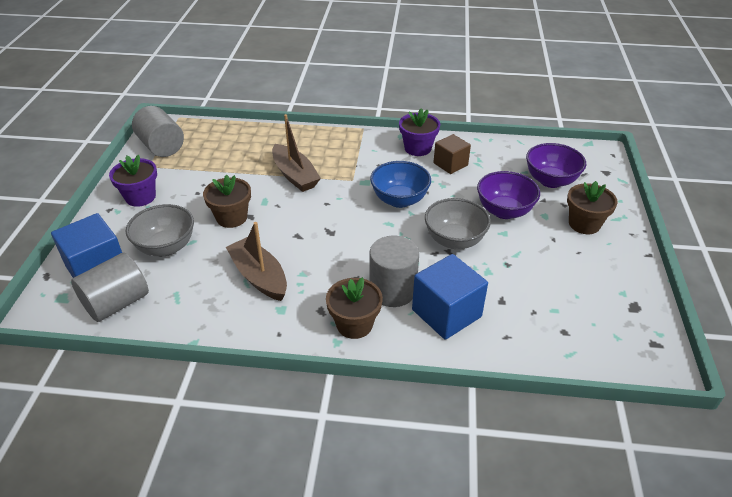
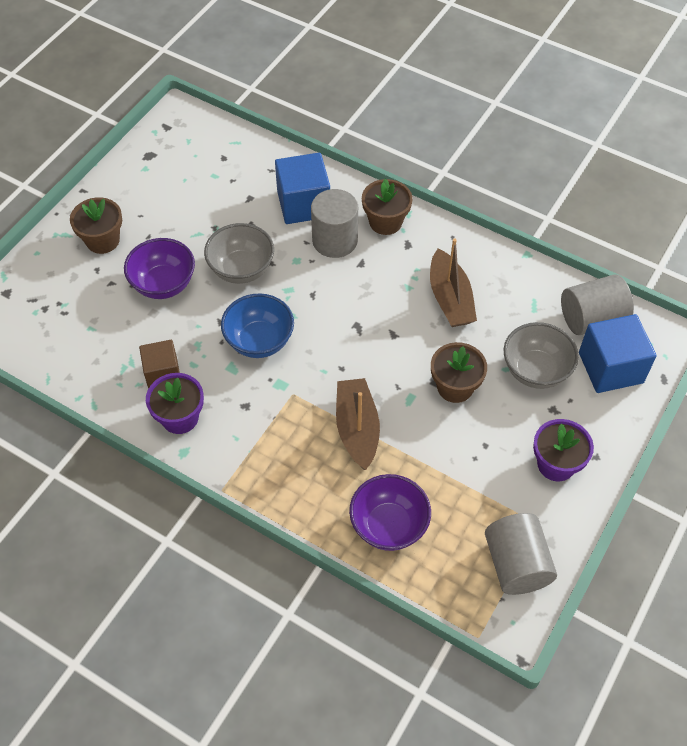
camera: 155 degrees left, 15 degrees up
purple bowl [526,143,586,188] -> purple bowl moved to [349,474,431,551]

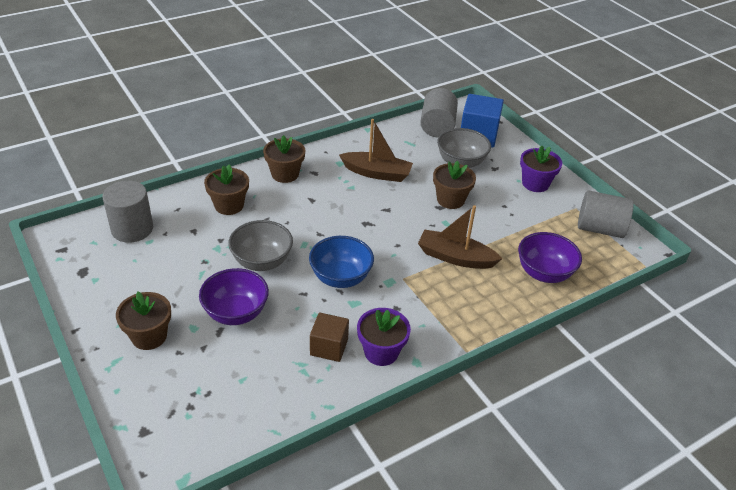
camera: 65 degrees left, 15 degrees down
blue cube [275,153,330,224] -> brown flower pot [204,165,249,215]
grey cylinder [311,189,358,258] -> grey cylinder moved to [102,180,153,243]

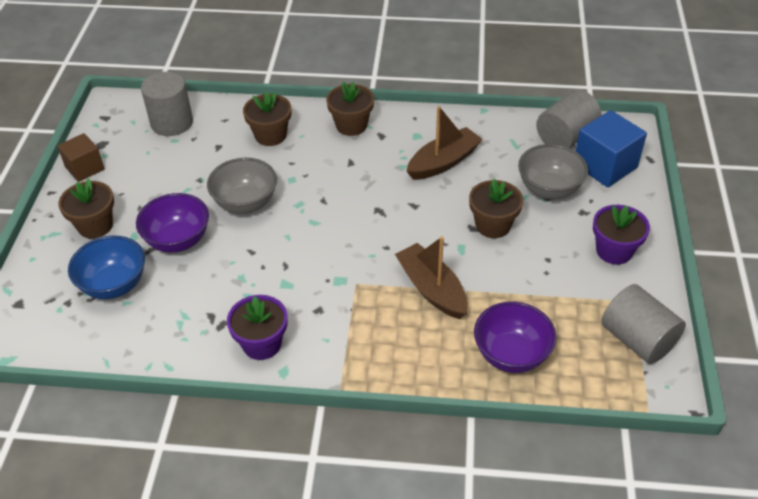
camera: 40 degrees right, 5 degrees up
blue bowl [309,236,374,288] -> blue bowl moved to [68,236,145,299]
brown cube [310,313,349,362] -> brown cube moved to [57,133,105,182]
brown boat [339,119,413,182] -> brown boat turned 90 degrees counterclockwise [406,106,483,180]

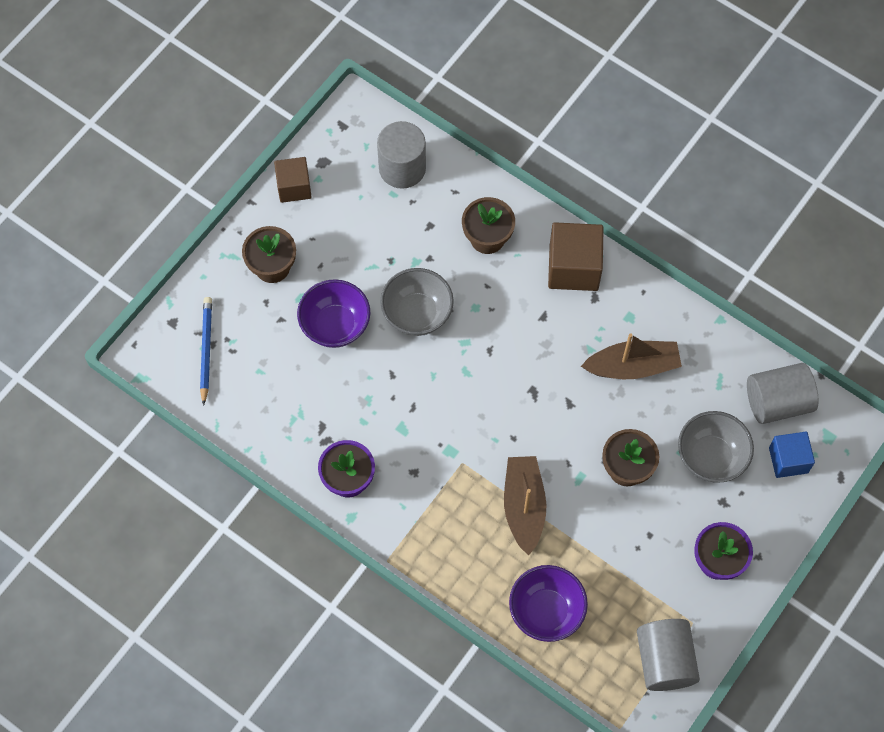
camera: 30 degrees right, 20 degrees up
blue bowl [68,236,145,299] -> none
brown flower pot [326,82,374,136] -> brown cube [548,222,604,291]
blue cube [576,110,647,187] -> blue cube [769,432,815,478], size x0.64
none -> blue pencil [200,297,212,406]

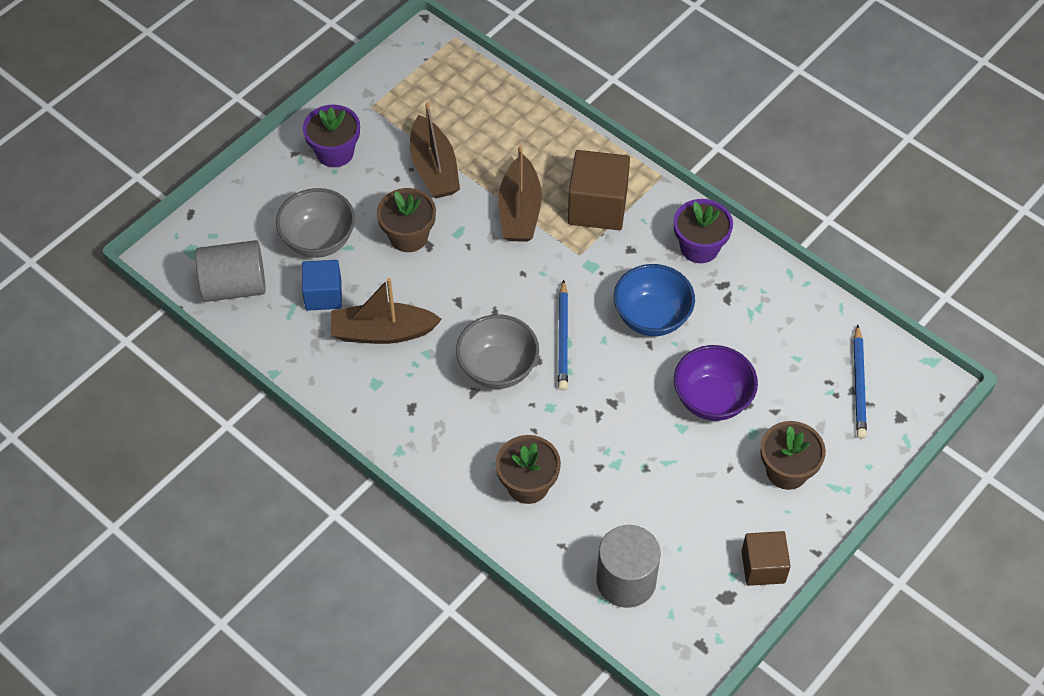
camera: 175 degrees left, 10 degrees down
grey bowl [380,268,454,336] -> grey bowl moved to [456,314,539,389]
purple bowl [509,565,588,642] -> none
brown cube [548,222,604,291] -> brown cube moved to [568,150,630,230]
grey cylinder [637,619,700,691] -> none
blue cube [769,432,815,478] -> blue cube moved to [302,260,342,311]
none -> brown boat [410,102,460,198]
none -> blue pencil [558,279,568,390]
none -> blue bowl [614,264,695,336]

